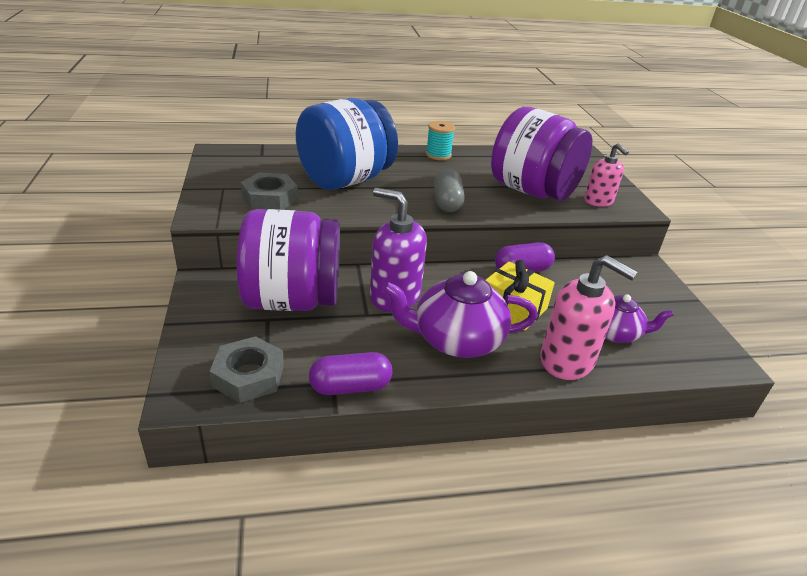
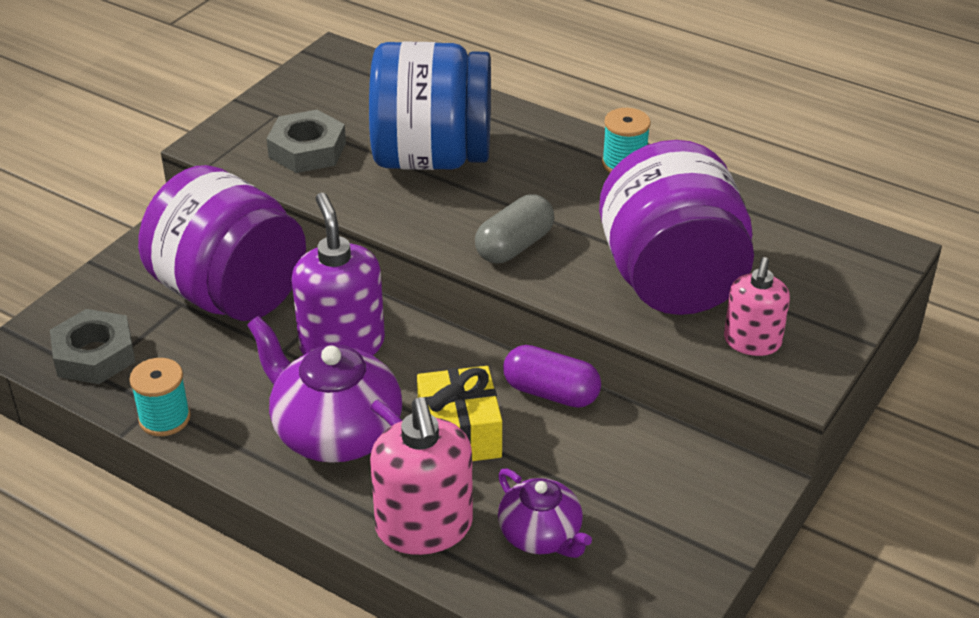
camera: 45 degrees right, 5 degrees up
purple capsule [309,352,392,395] -> turquoise spool [129,358,191,436]

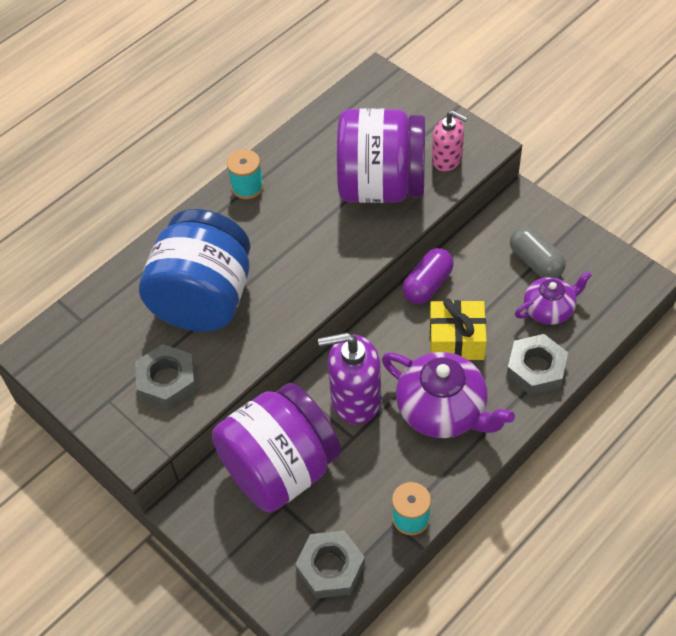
camera: 75 degrees left, 15 degrees up
purple teapot [247,316,403,463] -> purple teapot turned 105 degrees counterclockwise [382,352,515,438]
pink soap dispenser [370,397,473,555] -> grey nut [507,334,568,395]
grey capsule [475,195,554,263] -> grey capsule moved to [510,226,566,278]

